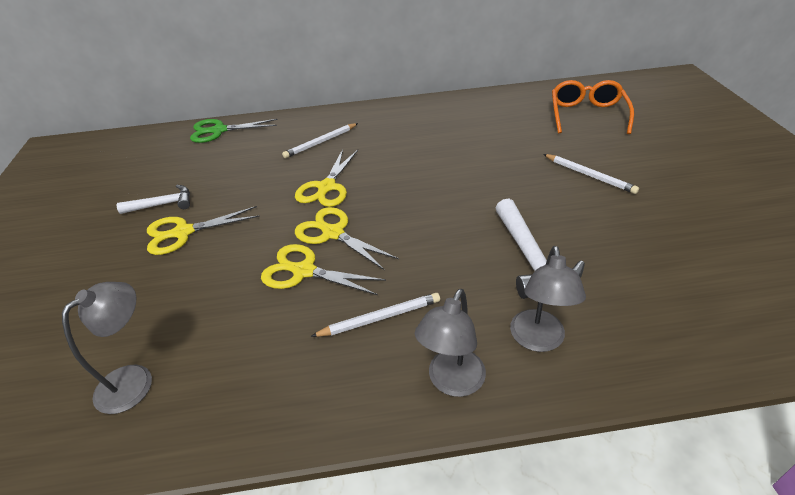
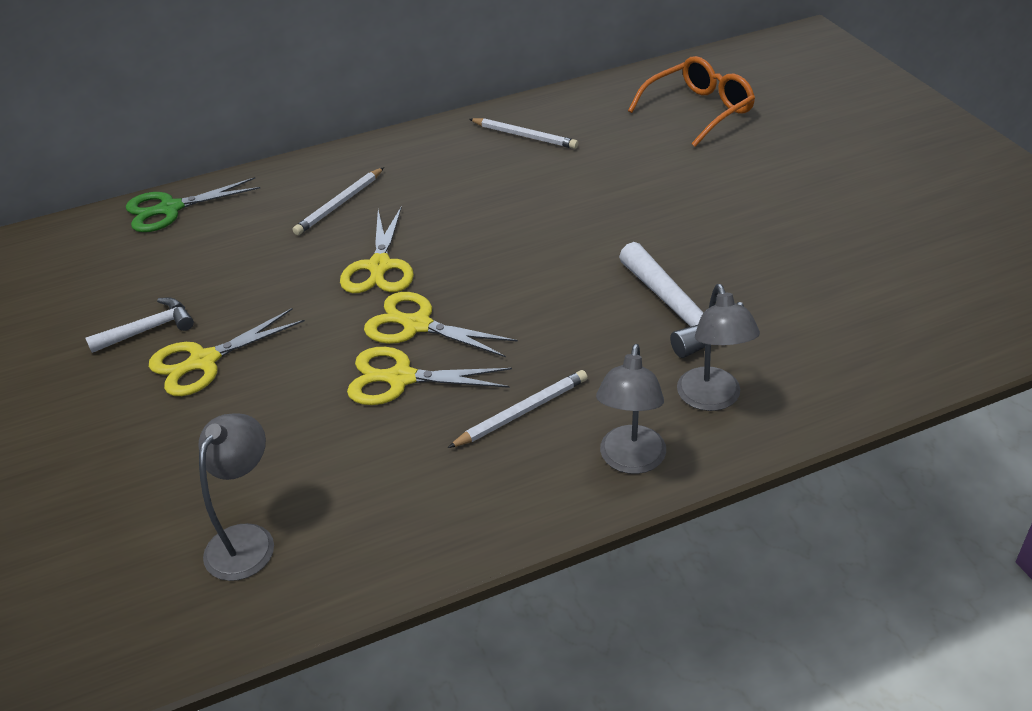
camera: 15 degrees left, 0 degrees up
white pencil [543,154,639,194] -> white pencil moved to [469,118,578,149]
orange glasses [552,80,634,134] -> orange glasses turned 60 degrees clockwise [628,56,755,147]

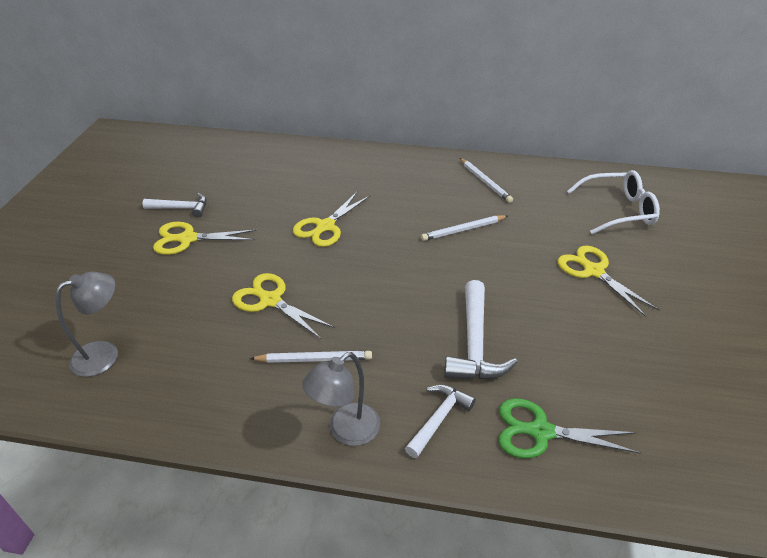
camera: 30 degrees right, 0 degrees up
green scissors [126,177,260,232] -> green scissors moved to [498,398,641,459]
white pencil [293,167,384,235] -> white pencil moved to [421,215,508,241]
yellow scissors [364,292,518,357] -> yellow scissors moved to [558,246,659,317]
orange glasses [628,56,755,147] -> white glasses [567,170,660,234]
grey lamp [677,284,760,411] -> white hammer [405,384,476,458]

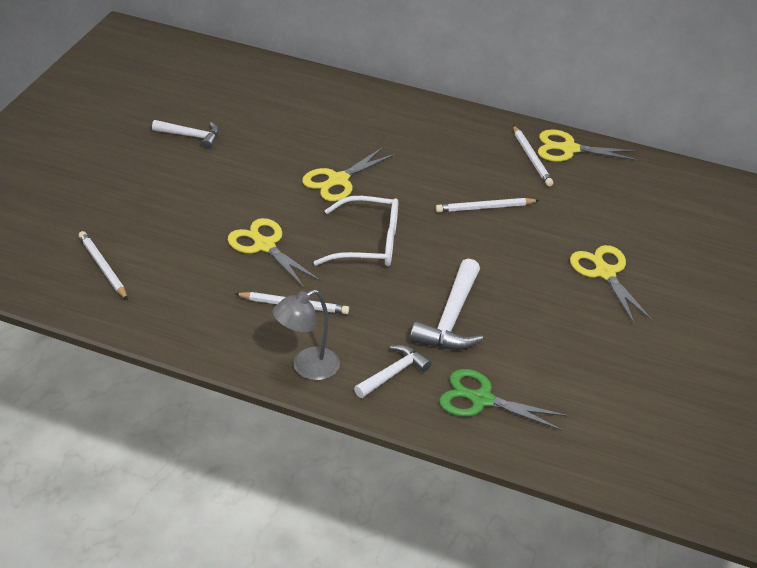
camera: 10 degrees right, 0 degrees up
grey lamp [56,272,118,377] -> white pencil [79,231,128,300]
yellow scissors [153,222,257,255] -> yellow scissors moved to [538,129,639,162]
white glasses [567,170,660,234] -> white glasses moved to [313,196,398,266]

